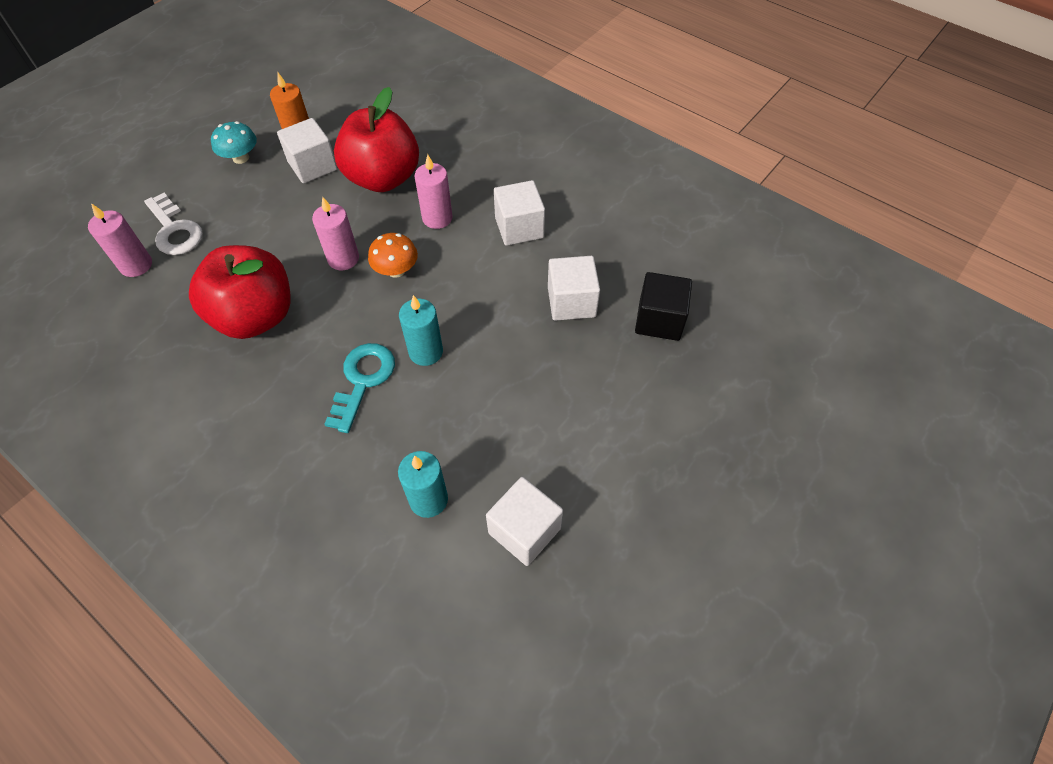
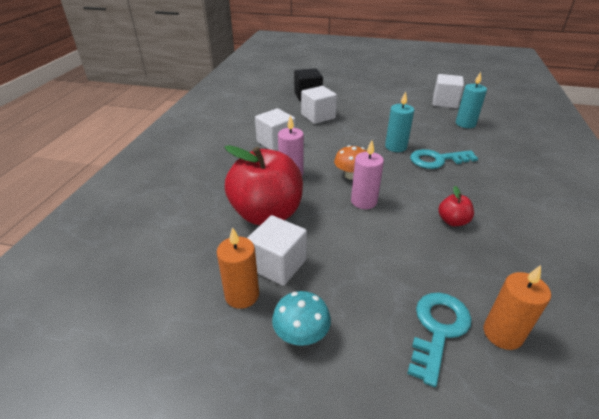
camera: 115 degrees left, 20 degrees down
pink candle [88,203,152,277] -> orange candle [484,265,551,350]
white key [144,193,203,255] -> turquoise key [407,292,472,387]
red apple [189,245,291,339] -> red apple [438,186,474,226], size x0.43

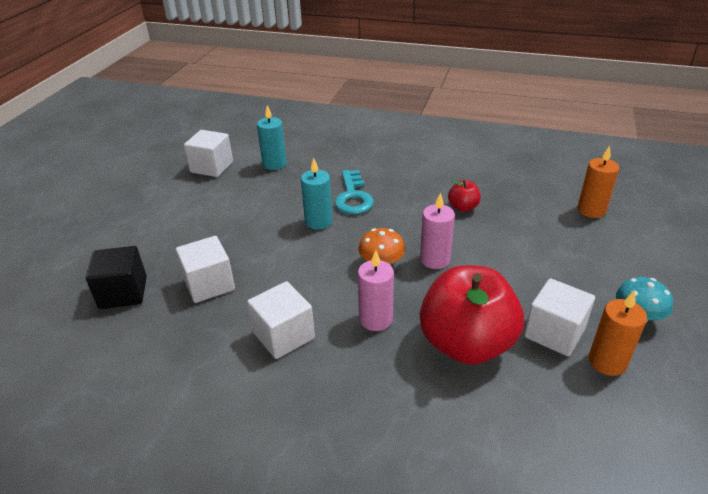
camera: 85 degrees left, 0 degrees up
turquoise key [407,292,472,387] -> none

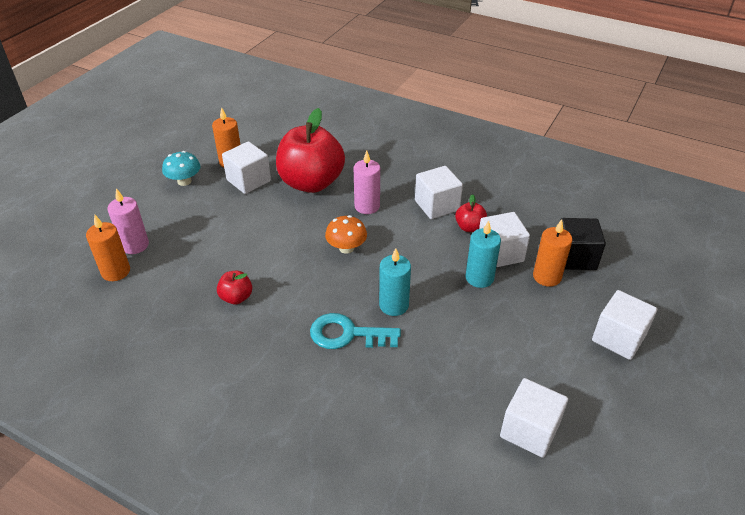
camera: 170 degrees left, 5 degrees up
turquoise candle [257,105,287,170] -> turquoise candle moved to [465,221,501,288]
turquoise key [334,170,374,214] -> turquoise key turned 90 degrees counterclockwise [310,313,401,349]
pink candle [420,192,455,269] -> pink candle moved to [107,188,149,254]
none -> red apple [455,194,487,232]
none -> orange candle [533,219,573,287]
none -> white cube [592,290,657,360]

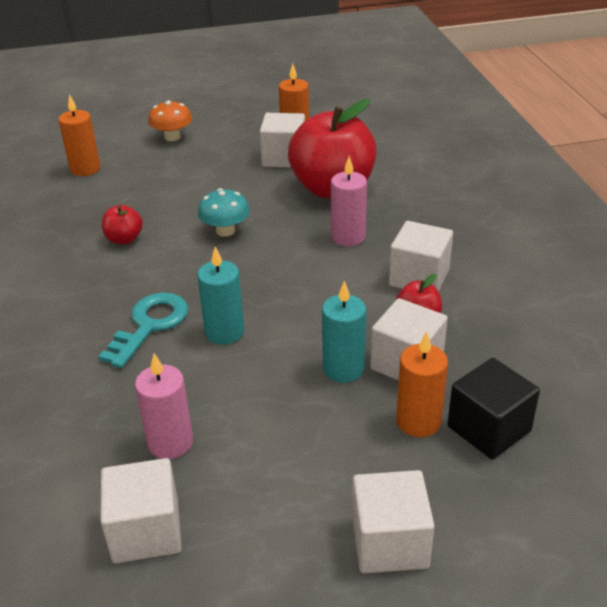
camera: 50 degrees right, 5 degrees down
pink candle [107,188,149,254] -> pink candle moved to [135,353,193,459]
turquoise mushroom [162,151,200,186] -> turquoise mushroom moved to [198,188,250,236]
turquoise key [310,313,401,349] -> turquoise key turned 60 degrees clockwise [98,293,188,368]
orange mushroom [325,215,367,254] -> orange mushroom moved to [148,100,192,141]

